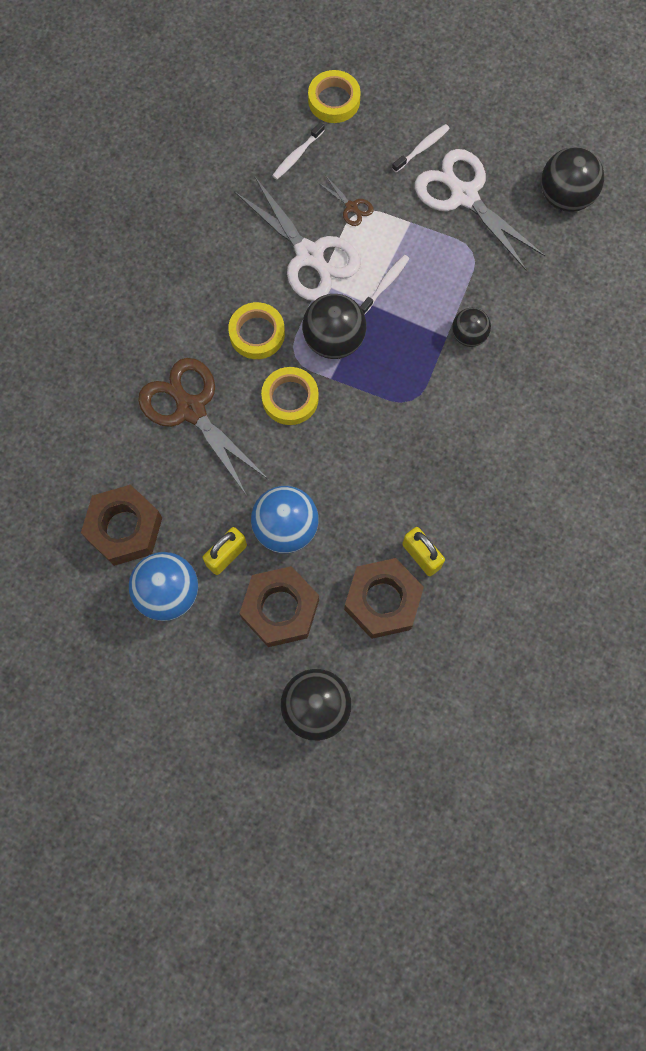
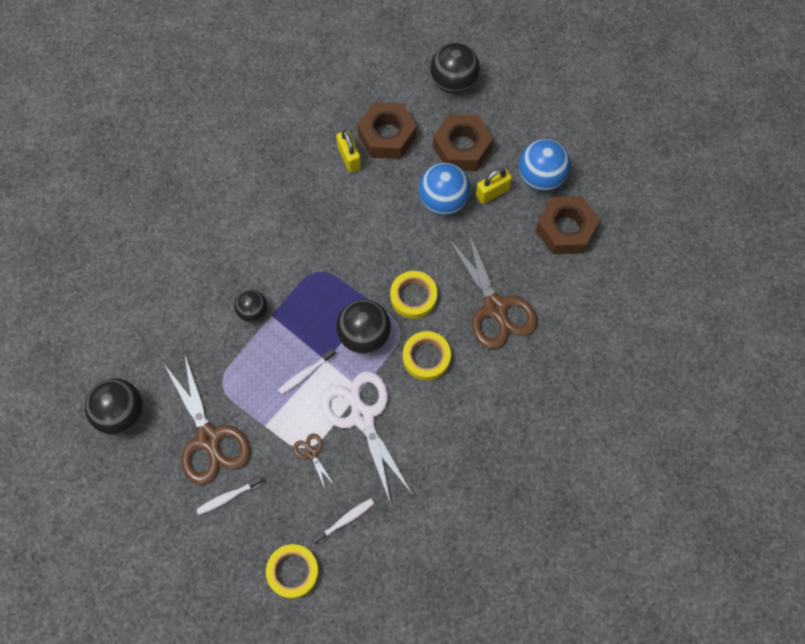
camera: 165 degrees left, 5 degrees down
white scissors [415,149,545,270] -> brown scissors [164,352,250,485]

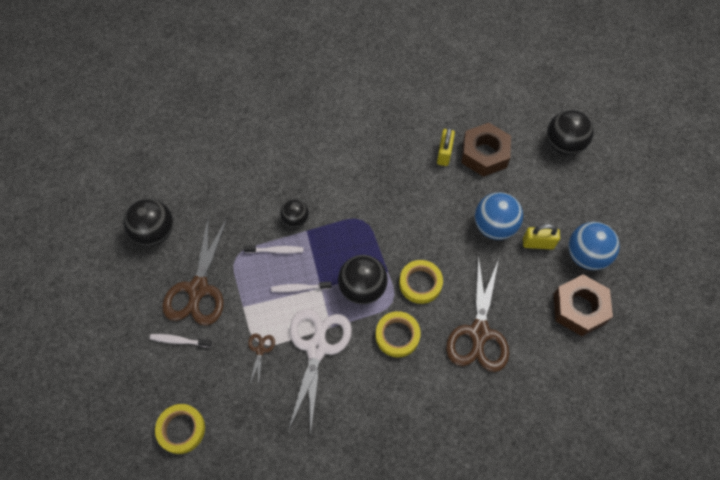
camera: 35 degrees right, 5 degrees down
white toothbrush [312,498,375,544] -> white toothbrush moved to [244,245,303,253]
brown nut [433,114,493,171] -> none

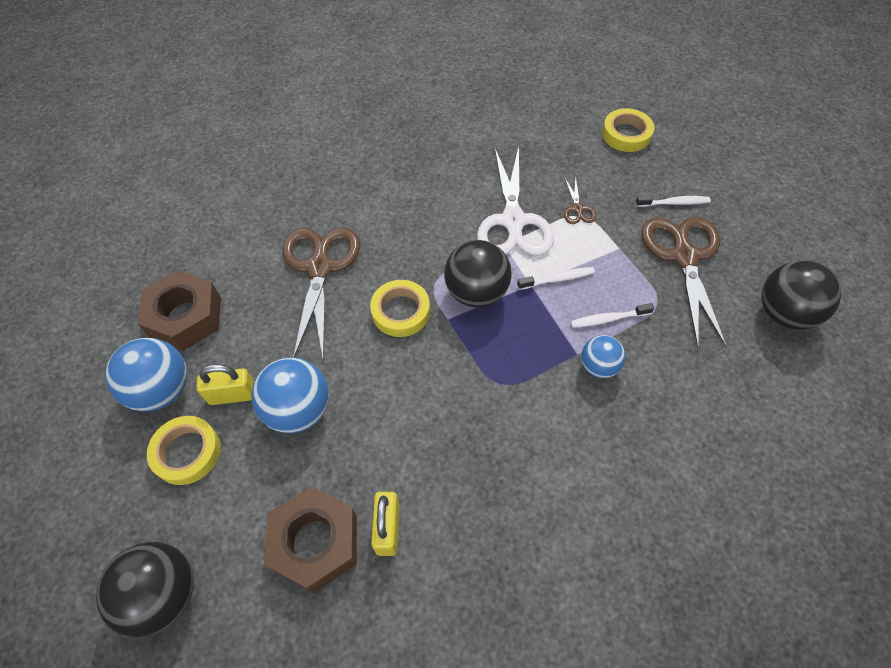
camera: 170 degrees right, 5 degrees down
black ball [280,199,309,228] -> blue ball [581,335,626,378]
yellow tape [376,311,421,357] -> yellow tape moved to [147,416,221,485]

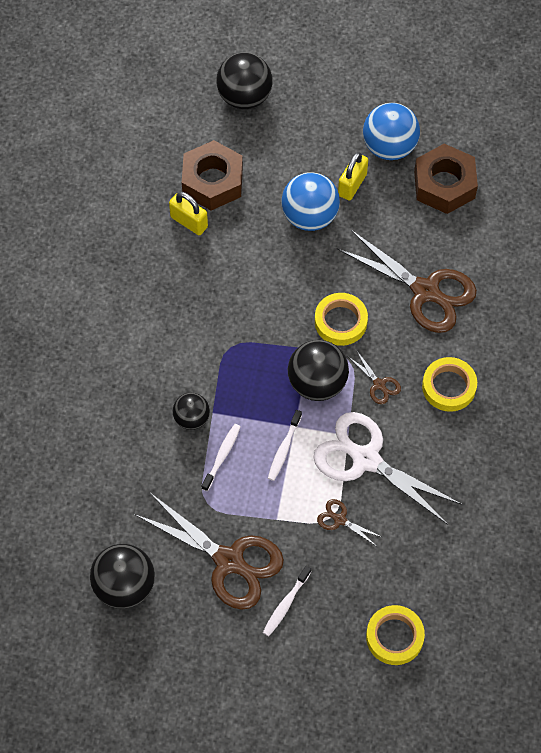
camera: 125 degrees right, 5 degrees up
yellow tape [147,416,221,485] -> yellow tape moved to [422,357,477,412]
blue ball [581,335,626,378] -> black ball [172,393,210,430]
none -> brown scissors [349,351,401,404]

